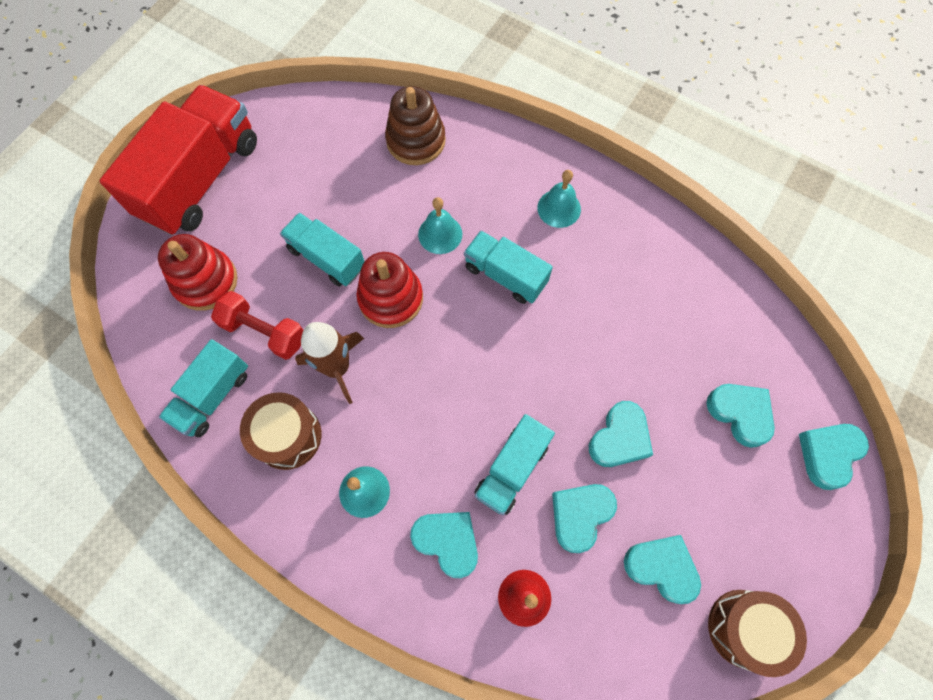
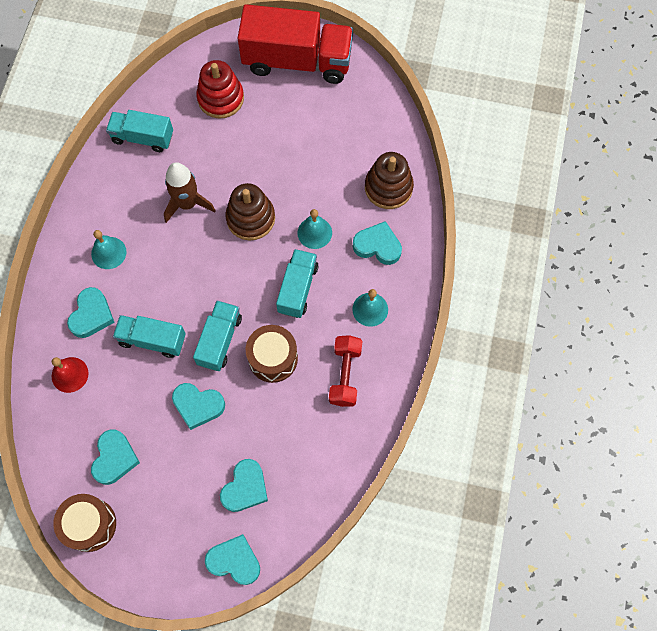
camera: 70 degrees right, 0 degrees up
red dumbbell [211,291,303,360] -> red dumbbell moved to [329,335,362,407]
brown drum [240,392,322,470] -> brown drum moved to [246,325,298,383]
turquoise truck [280,213,365,287] -> turquoise truck moved to [193,300,242,371]
red stacking toy [356,252,423,328] -> brown stacking toy [225,183,275,241]
turquoise heart [552,484,617,553] -> turquoise heart moved to [353,221,402,265]

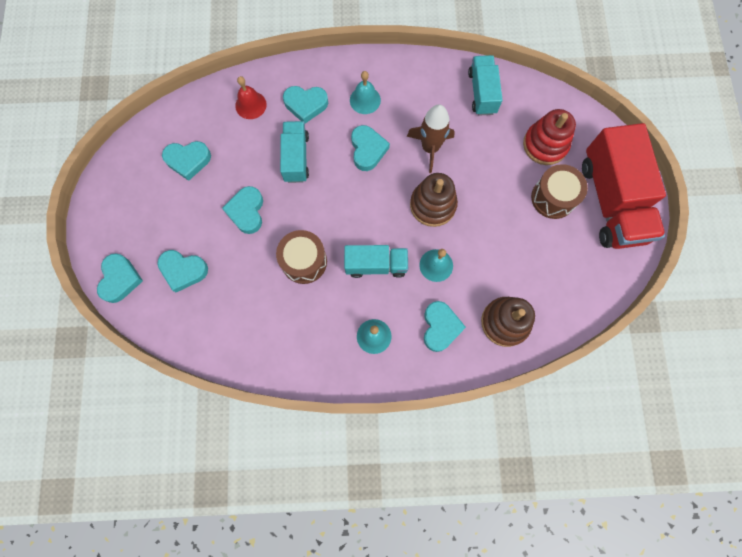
camera: 75 degrees right, 5 degrees up
brown drum [53,494,116,552] -> brown drum moved to [531,164,588,219]
turquoise truck [193,300,242,371] -> none
red dumbbell [329,335,362,407] -> none
none -> turquoise heart [351,125,390,171]

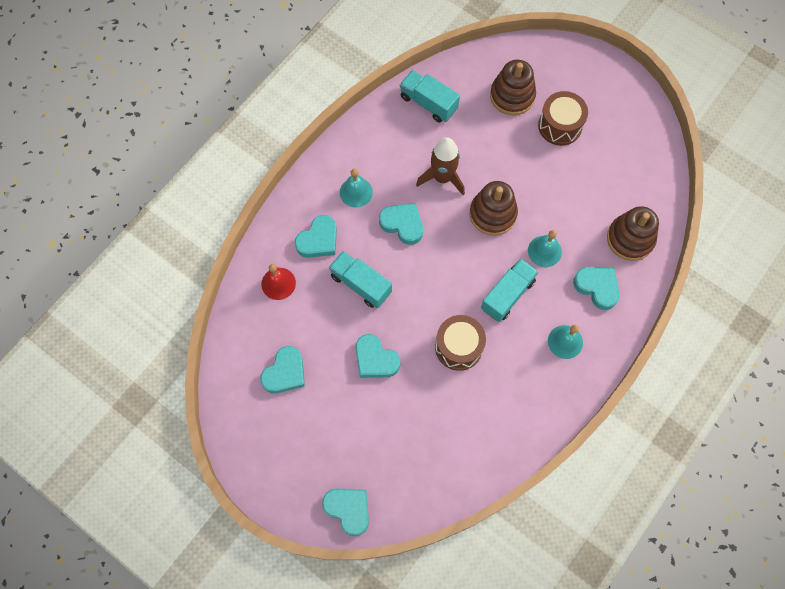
camera: 50 degrees left, 5 degrees down
turquoise heart [157,250,208,292] -> none
red stacking toy [523,109,576,165] -> brown stacking toy [490,60,536,115]
red truck [582,123,666,249] -> none

